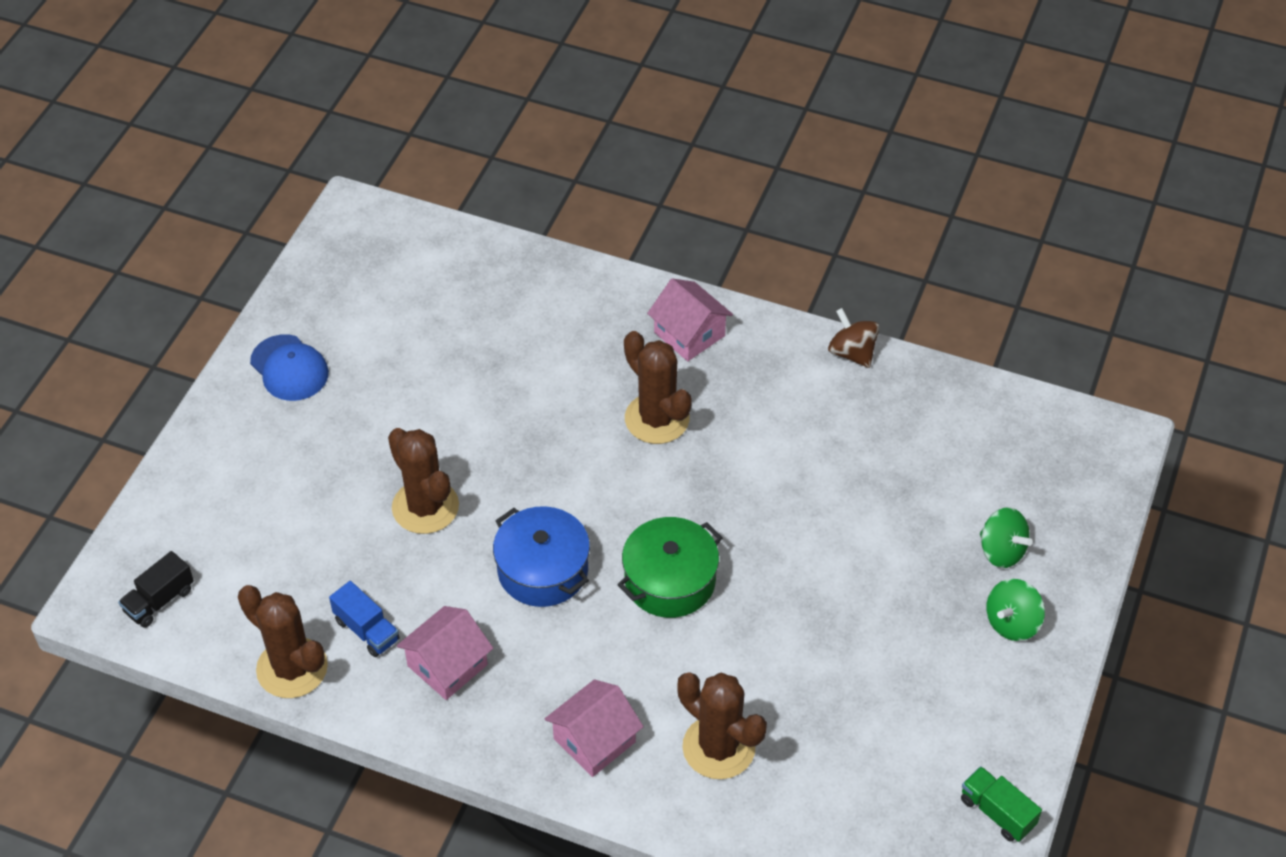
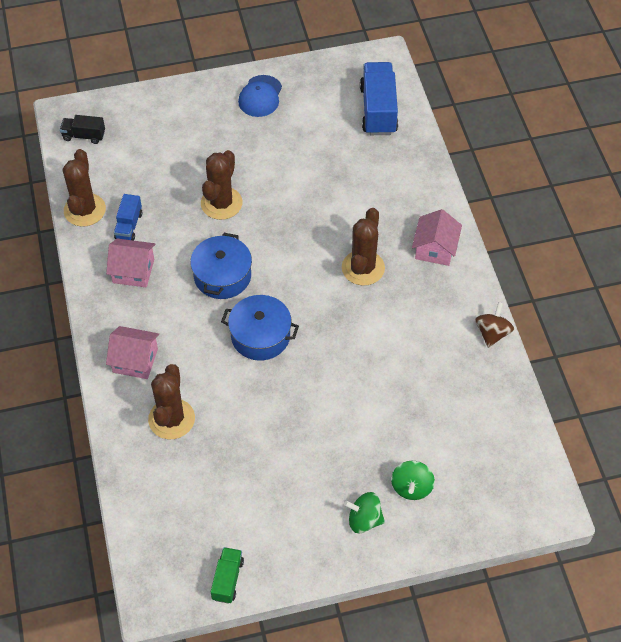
camera: 55 degrees right, 5 degrees up
green pot [618,517,723,618] -> blue pot [221,295,299,361]
none -> blue truck [360,62,398,135]

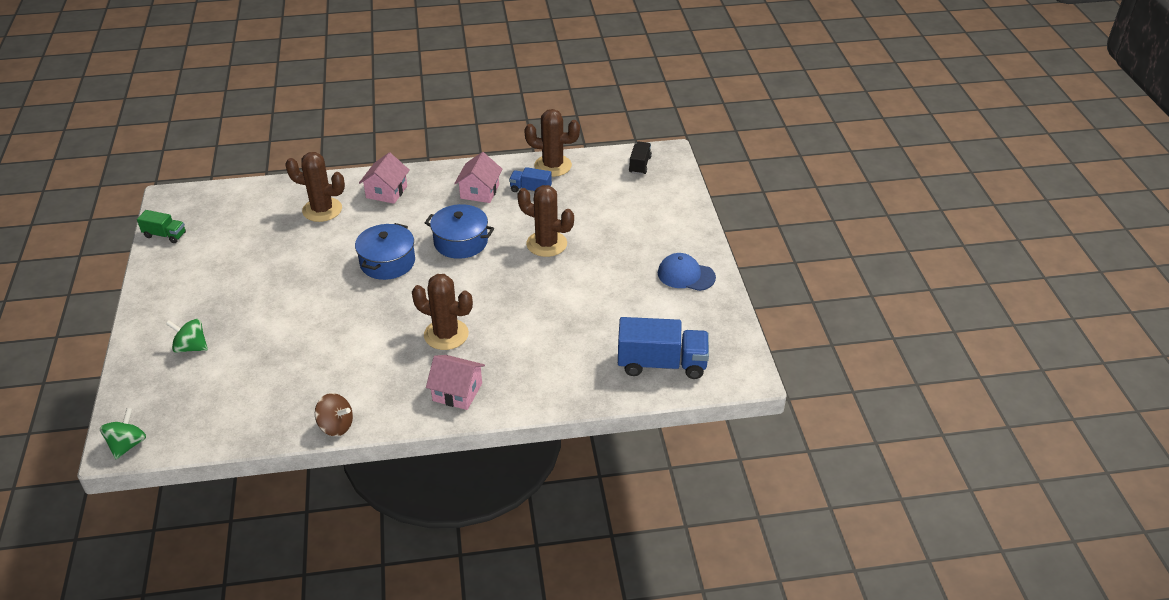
camera: 95 degrees right, 15 degrees down
green spinning top [344,492,385,533] -> green spinning top moved to [100,408,146,459]

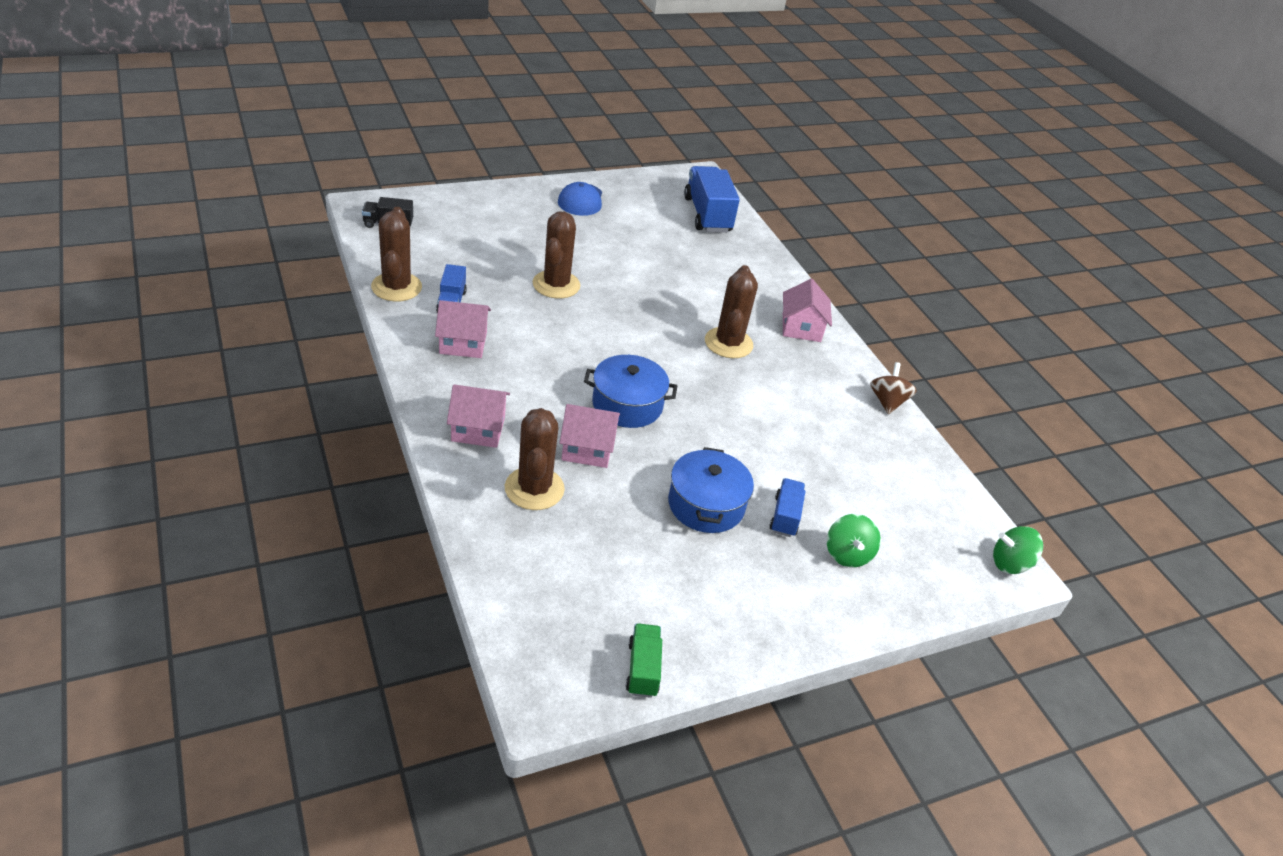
camera: 110 degrees left, 0 degrees up
blue pot [425,204,494,259] -> blue pot moved to [668,447,754,533]
none -> pink house [559,404,620,468]
none -> blue truck [769,478,805,537]

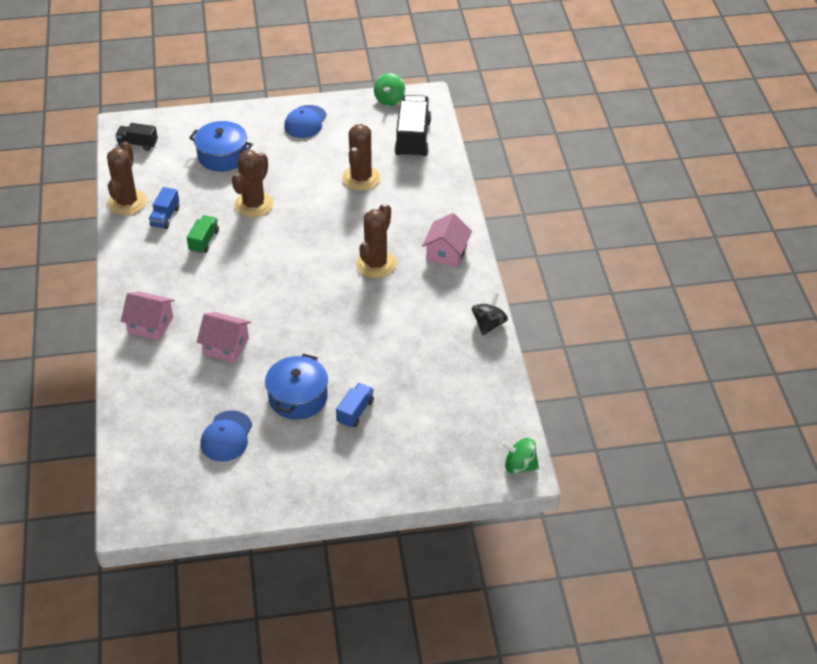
camera: 20 degrees right, 5 degrees up
pink house [435,300,491,358] -> none
brown cactus [505,408,565,510] -> brown cactus moved to [342,124,380,191]
blue pot [584,355,677,428] -> blue pot moved to [189,121,253,172]
green truck [626,623,662,698] -> green truck moved to [187,215,219,254]
blue truck [684,166,740,232] -> black truck [395,95,431,158]
green spinning top [827,514,881,567] -> green spinning top moved to [374,73,405,106]
brown spinning top [870,362,917,414] -> black spinning top [472,293,508,335]
none -> blue cap [201,410,252,462]

